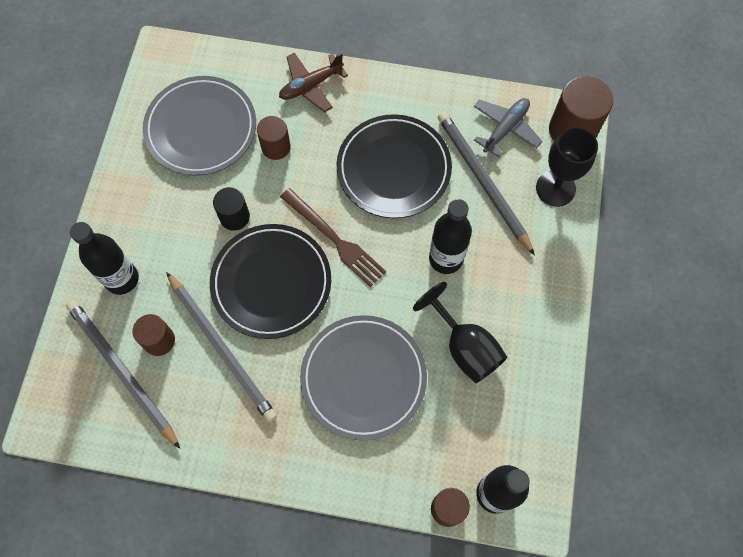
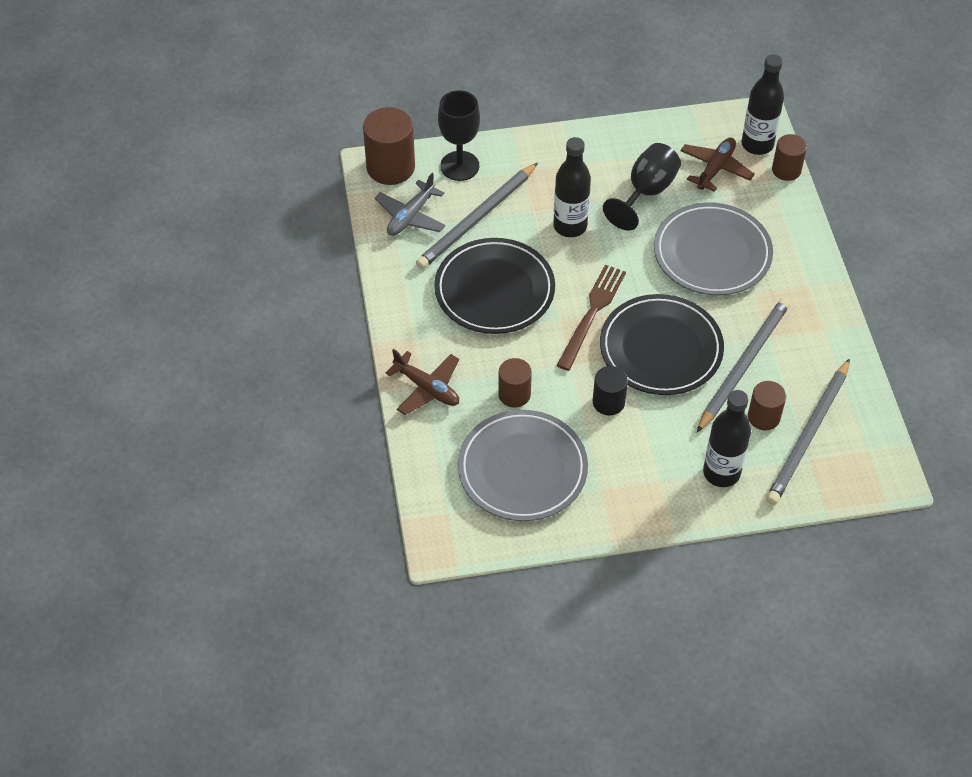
camera: 110 degrees left, 15 degrees down
grey plane [474,98,542,157] -> grey plane turned 75 degrees counterclockwise [375,173,446,236]
none -> brown plane [680,137,755,192]

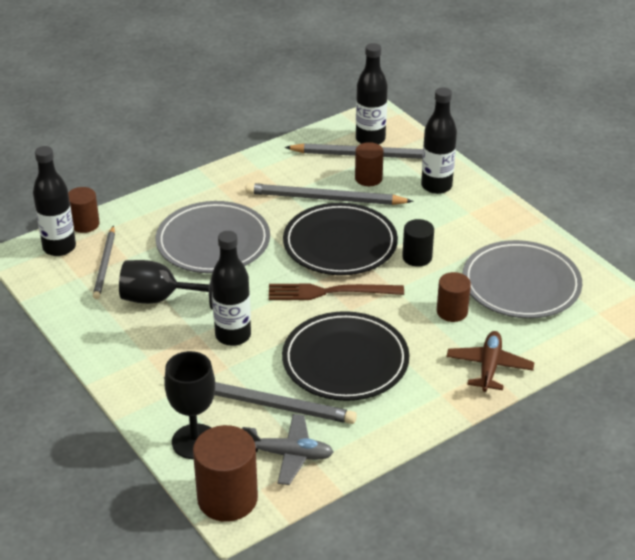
camera: 115 degrees left, 15 degrees down
brown plane [680,137,755,192] -> grey pencil [93,226,115,299]
none -> black bottle [356,43,388,144]

